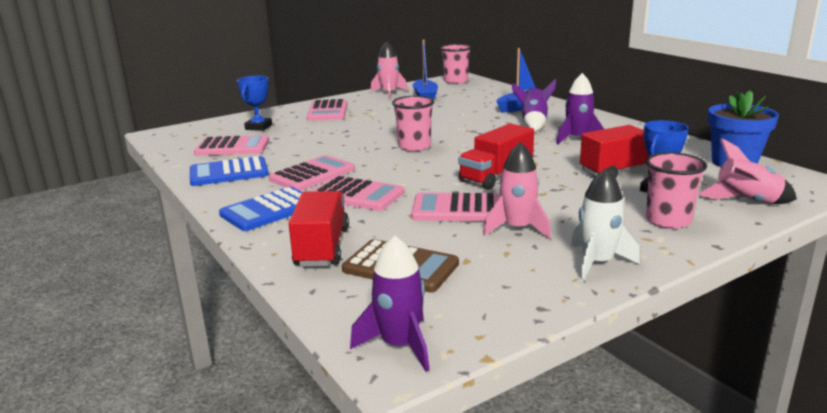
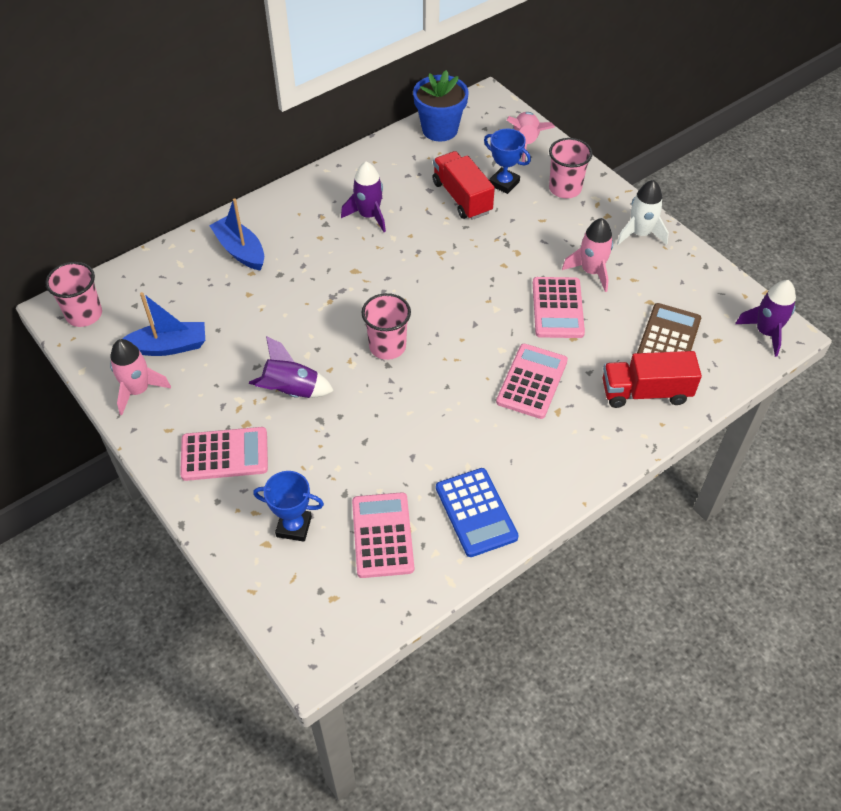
camera: 95 degrees left, 30 degrees up
blue calculator [219,187,302,231] -> none
pink calculator [269,155,355,191] -> none
red truck [458,123,534,190] -> none
purple rocket [512,79,557,132] -> purple rocket moved to [249,336,334,398]

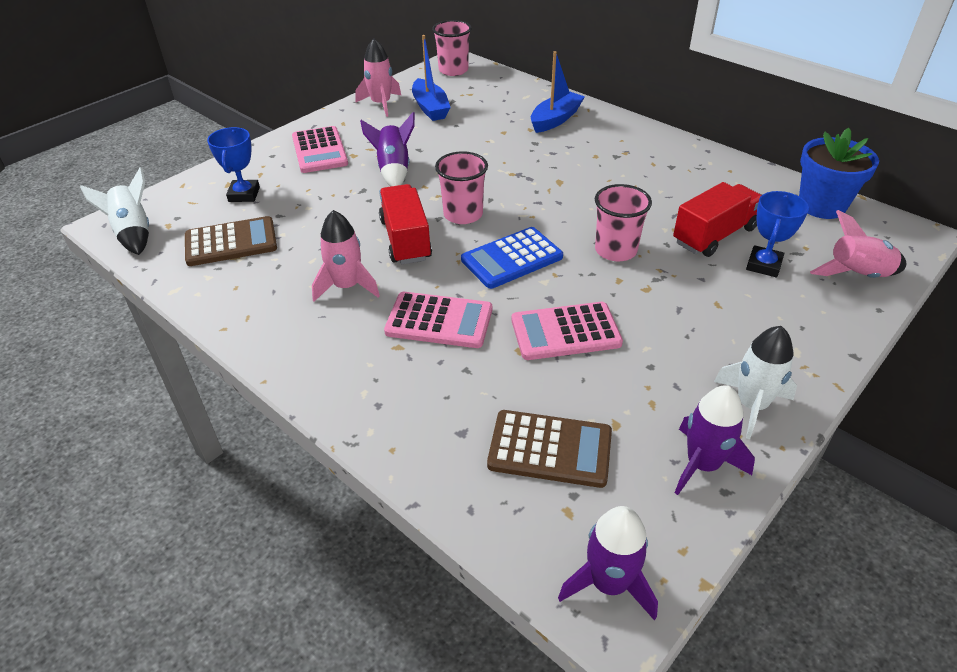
camera: 80 degrees right, 10 degrees down
purple rocket [341,162,386,232] -> purple rocket moved to [675,386,755,495]
pink calculator [352,492,414,578] -> brown calculator [185,216,277,266]
blue calculator [436,468,519,557] -> blue calculator moved to [461,227,563,289]
pink cup [549,138,593,198] -> pink cup moved to [595,184,652,261]
pink rocket [562,218,613,292] -> pink rocket moved to [312,210,380,302]
red truck [603,351,702,408] -> red truck moved to [379,184,432,264]
none -> white rocket [80,167,149,255]

